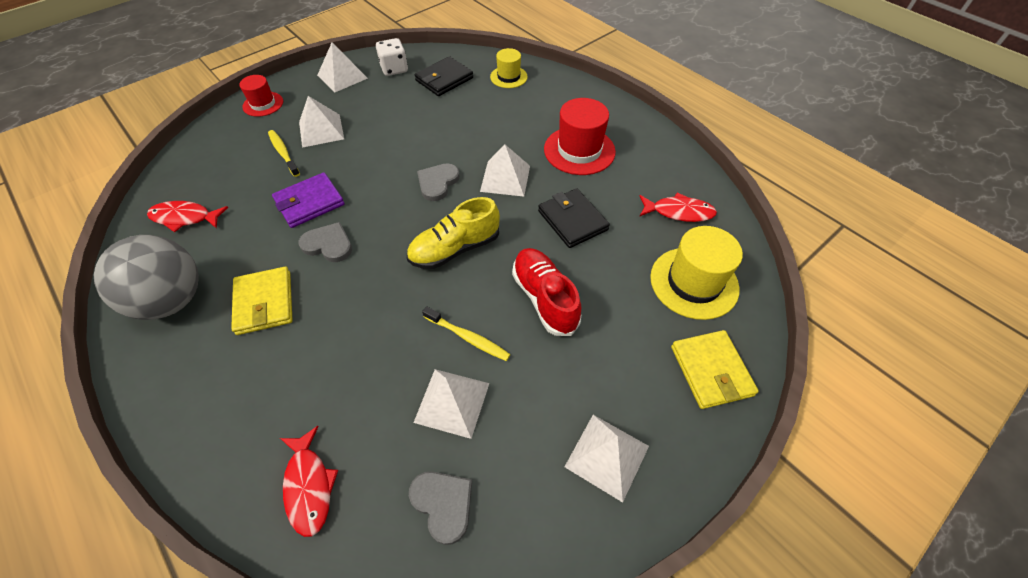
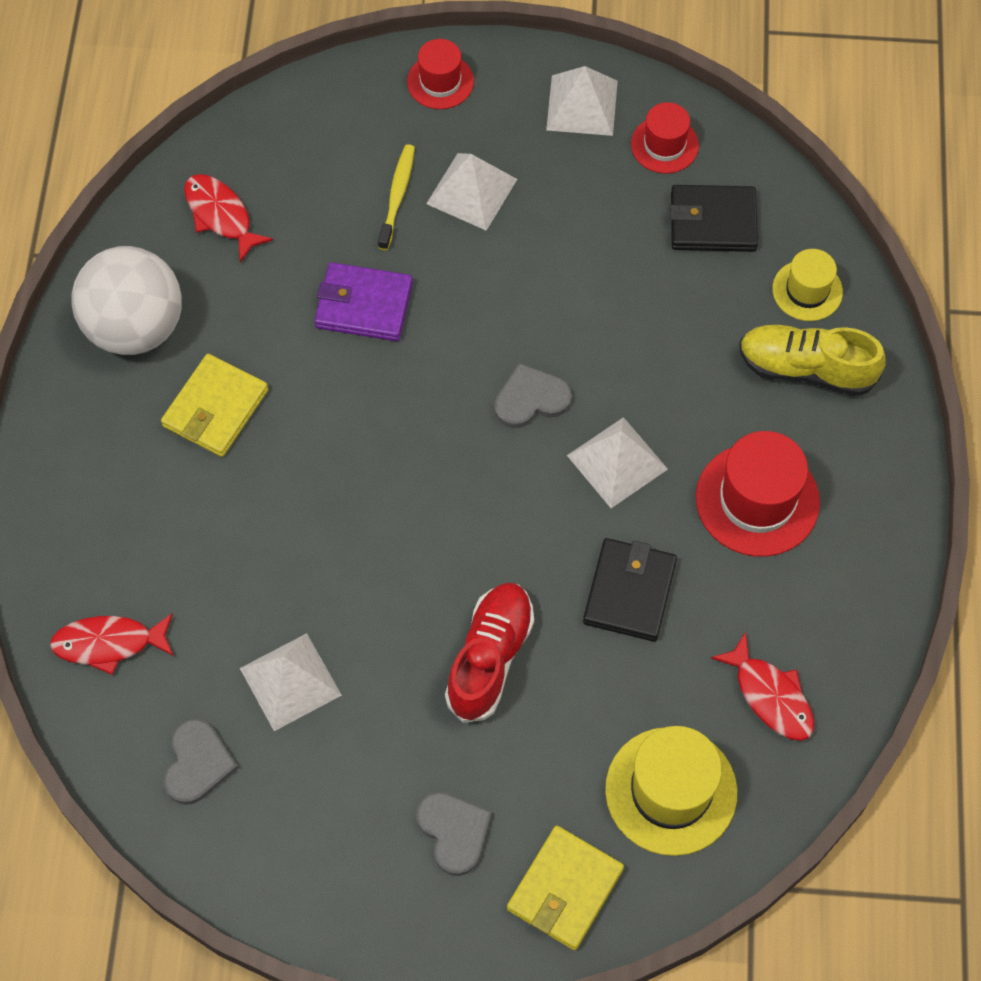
camera: 45 degrees right, 10 degrees up
grey ball [94,235,199,320] -> white ball [71,246,182,355]
red fish [280,426,338,537] -> red fish turned 60 degrees clockwise [50,613,174,675]
grey heart [299,222,352,262] -> grey heart moved to [416,792,492,876]
white dice [376,38,408,76] -> red hat [631,102,699,174]
yellow shoe [407,197,500,269] -> yellow shoe moved to [739,325,886,396]
yellow toothbrush [422,306,511,361] -> none
white pyramid [565,415,649,502] -> none

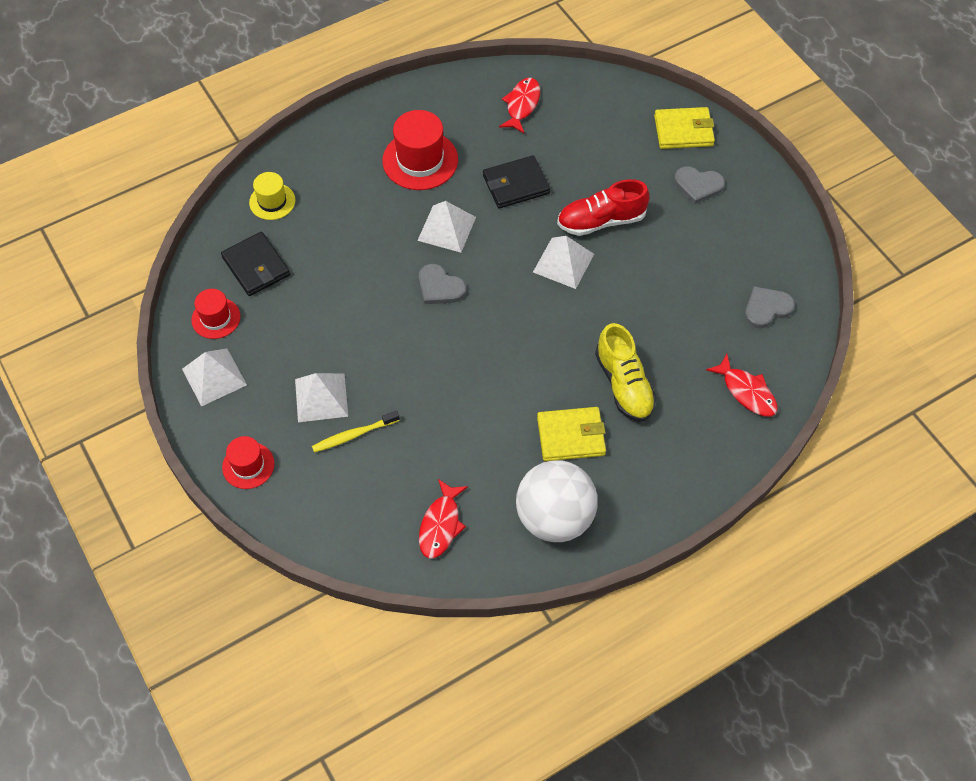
camera: 125 degrees left, 5 degrees down
white pyramid [240,633,342,731] -> white pyramid moved to [533,236,594,289]
purple wallet [314,262,413,341] -> none
grey heart [416,792,492,876] -> grey heart turned 105 degrees counterclockwise [674,166,725,204]
yellow hat [605,726,737,856] -> none
yellow shoe [739,325,886,396] -> yellow shoe moved to [595,323,657,422]

